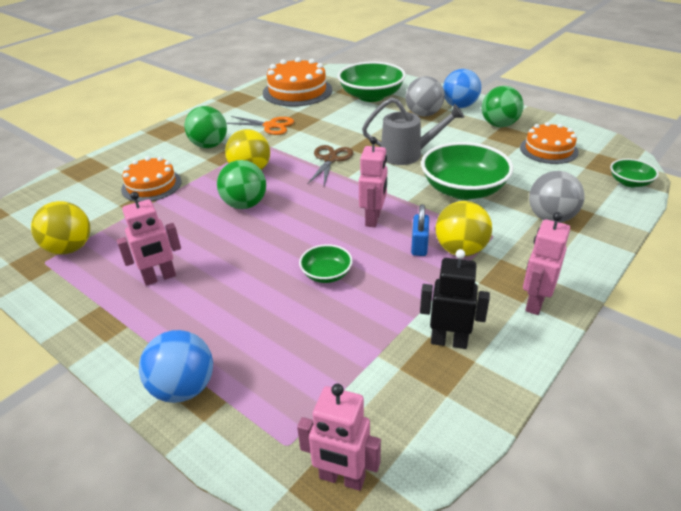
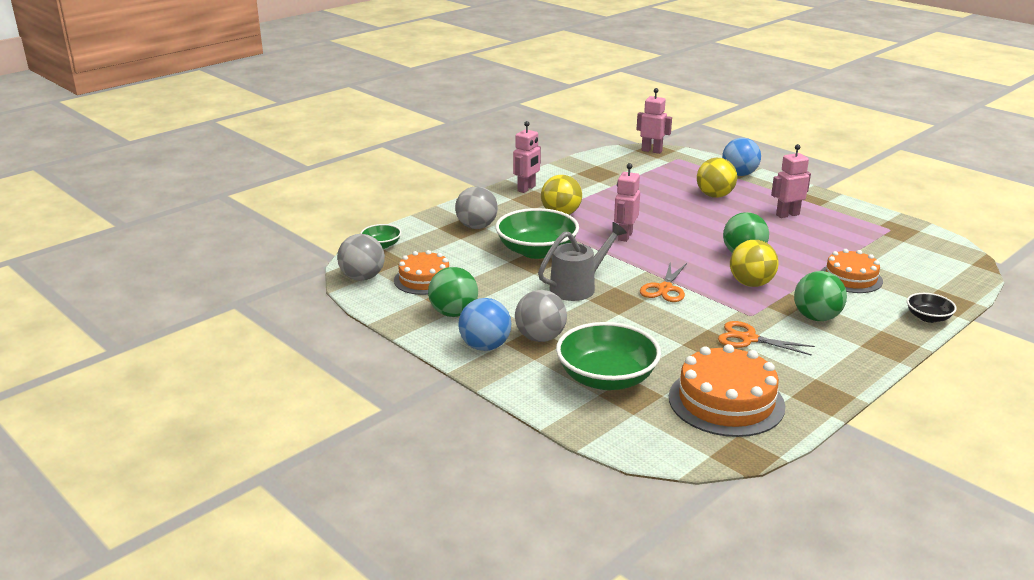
camera: 175 degrees left, 10 degrees down
yellow ball [31,201,90,254] -> yellow ball moved to [697,158,737,198]
green bowl [299,244,353,283] -> none
brown scissors [308,145,353,186] -> orange scissors [640,262,687,302]
grey watering can [362,97,464,165] -> grey watering can turned 135 degrees clockwise [538,222,627,301]
blue padlock [411,204,429,256] -> none
black robot [420,249,490,349] -> none
none -> grey ball [337,234,385,281]
none -> black bowl [907,293,957,323]

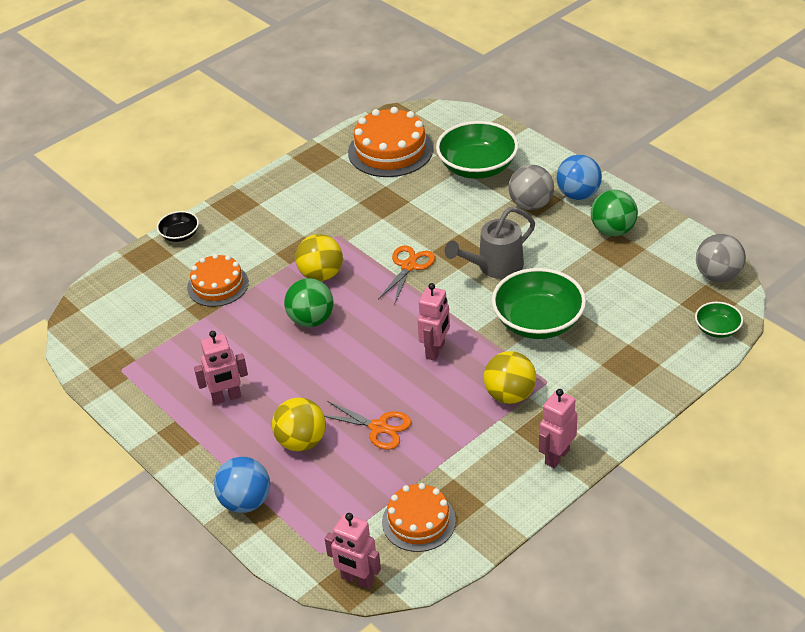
camera: 175 degrees left, 15 degrees up
orange cake [394,250,449,295] -> orange cake moved to [382,483,456,552]
grey ball [455,186,498,229] -> none
orange scissors [718,321,815,356] -> orange scissors moved to [324,401,411,450]
green ball [794,271,847,321] -> none

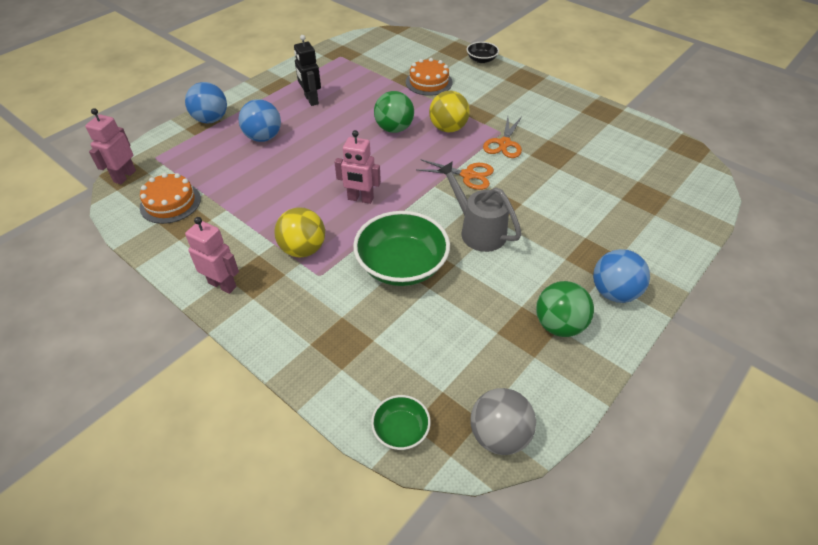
camera: 80 degrees right, 5 degrees up
pink robot [194,331,248,405] -> black robot [294,35,321,106]
yellow ball [272,397,326,451] -> blue ball [238,99,281,142]
orange scissors [324,401,411,450] -> orange scissors moved to [483,117,522,158]
orange cake [348,107,433,177] -> none
green bowl [436,121,518,179] -> none
grey ball [509,165,554,210] -> none

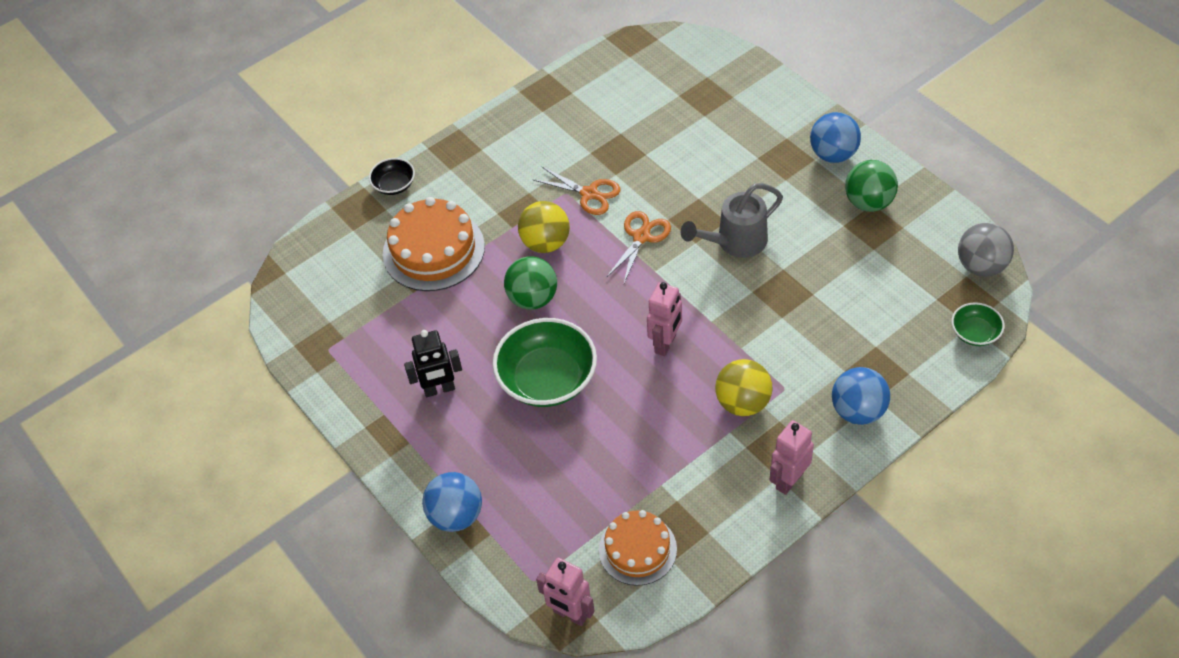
camera: 75 degrees left, 5 degrees up
blue ball [238,99,281,142] -> blue ball moved to [832,367,890,425]
green bowl [353,211,450,286] -> green bowl moved to [492,318,597,407]
orange cake [406,58,453,96] -> orange cake [383,197,485,291], size x1.54

